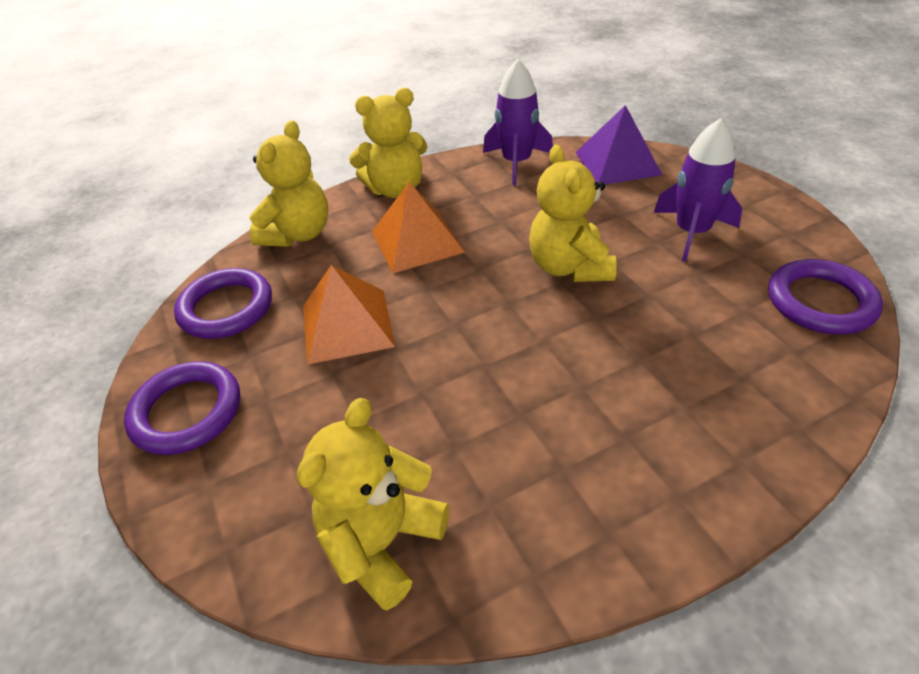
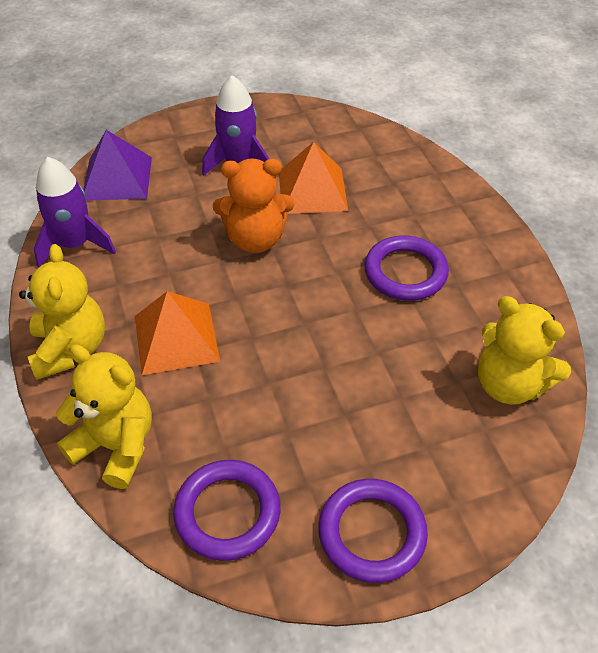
camera: 85 degrees left, 5 degrees up
orange pyramid [303,265,395,365] -> orange pyramid moved to [279,142,348,214]
yellow teddy bear [529,144,617,282] -> orange teddy bear [213,159,295,253]
purple ring [768,259,883,334] -> purple ring moved to [364,236,449,301]

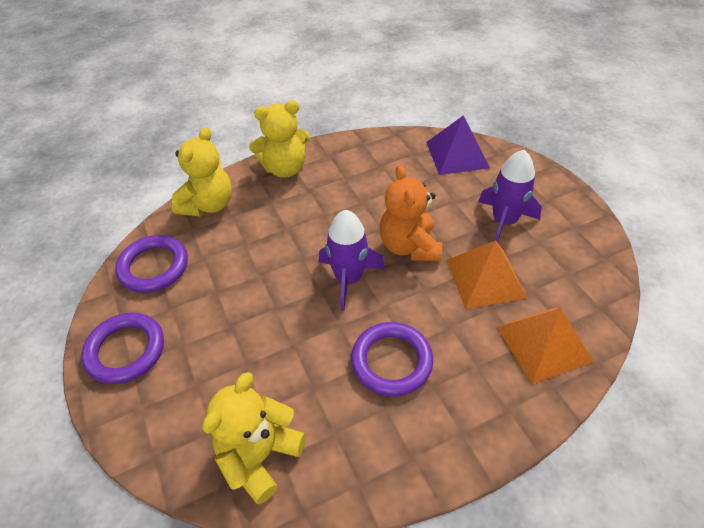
camera: 85 degrees right, 0 degrees up
purple rocket [34,157,116,267] -> purple rocket moved to [319,210,385,311]
orange pyramid [135,291,220,375] -> orange pyramid moved to [497,308,594,384]

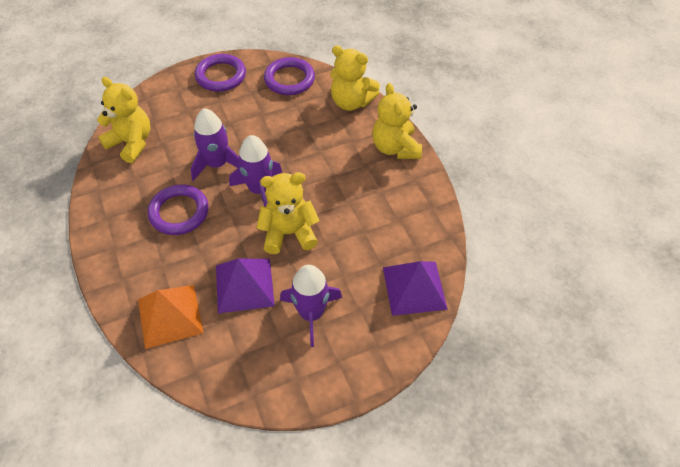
camera: 90 degrees right, 5 degrees up
orange teddy bear [380,165,442,261] -> yellow teddy bear [257,172,320,254]
orange pyramid [446,240,527,309] -> purple pyramid [216,258,275,314]
none -> purple rocket [191,108,239,181]

